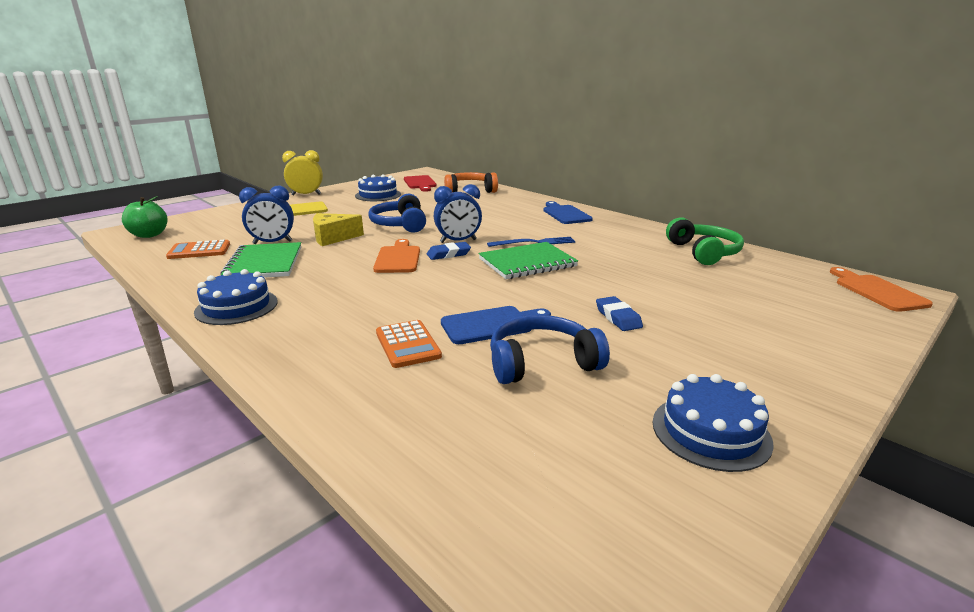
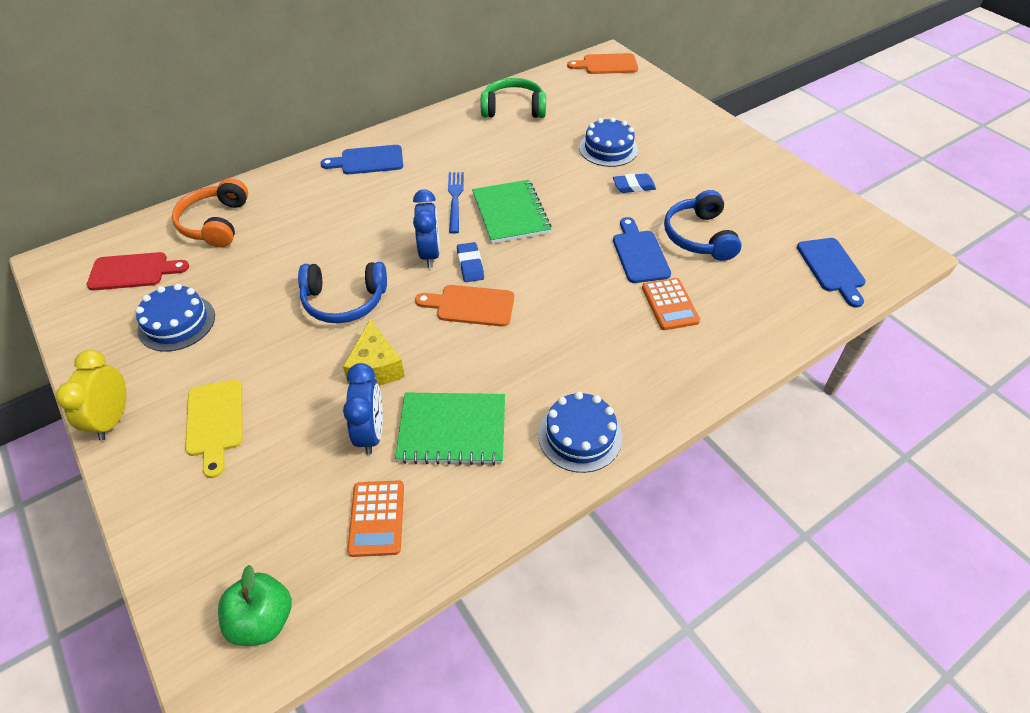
camera: 80 degrees left, 25 degrees up
orange calculator [376,320,442,368] -> orange calculator turned 90 degrees clockwise [642,278,700,330]
blue cake [652,374,774,472] -> blue cake moved to [579,117,638,167]
none -> blue cutting board [797,238,866,307]

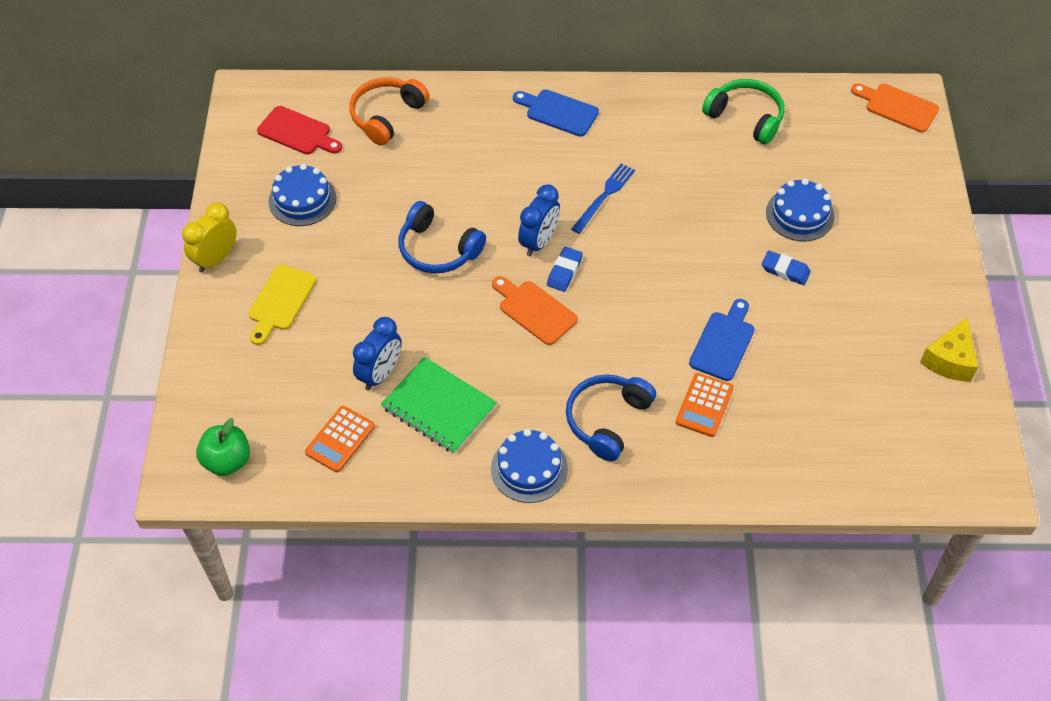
camera: 35 degrees right, 5 degrees up
yellow cheese [343,319,405,385] -> yellow cheese moved to [920,318,978,382]
green notebook [472,180,551,244] -> none
blue headphones [664,190,742,261] -> blue headphones moved to [566,374,656,461]
blue cutting board [797,238,866,307] -> none

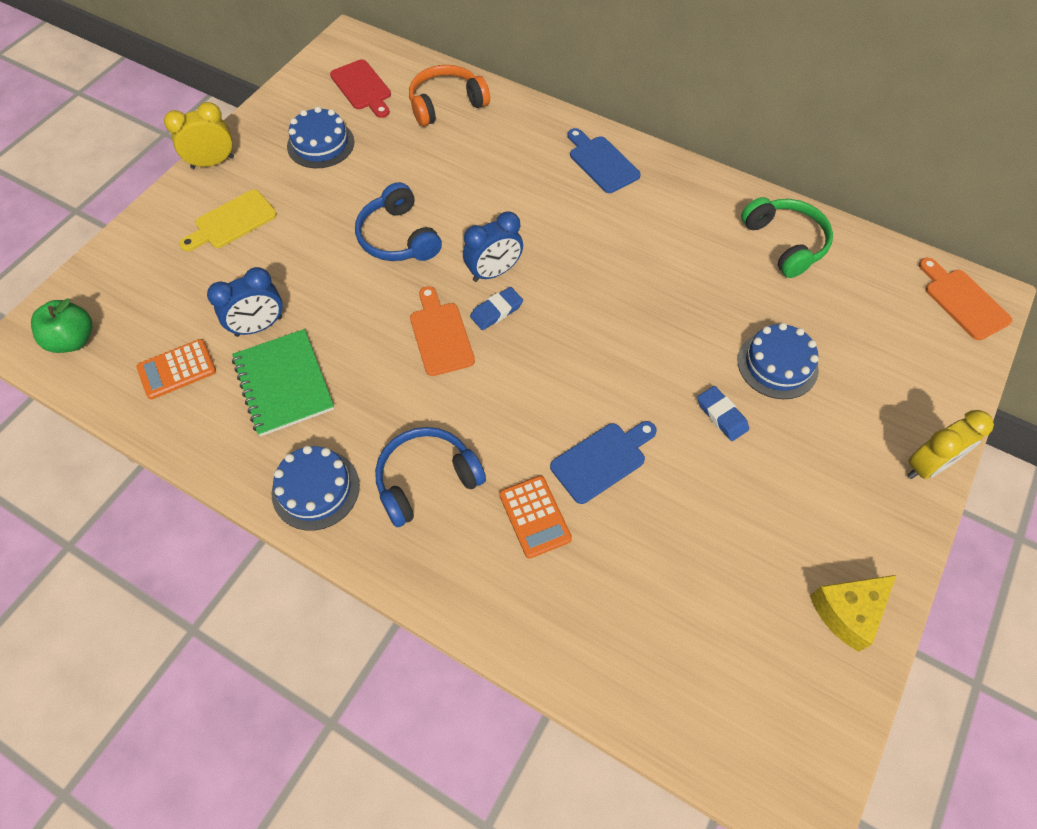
camera: 30 degrees right, 5 degrees up
blue fork [571,163,635,234] -> none
orange calculator [676,373,734,437] -> orange calculator turned 75 degrees counterclockwise [499,476,572,559]
none -> yellow clock [907,410,994,479]

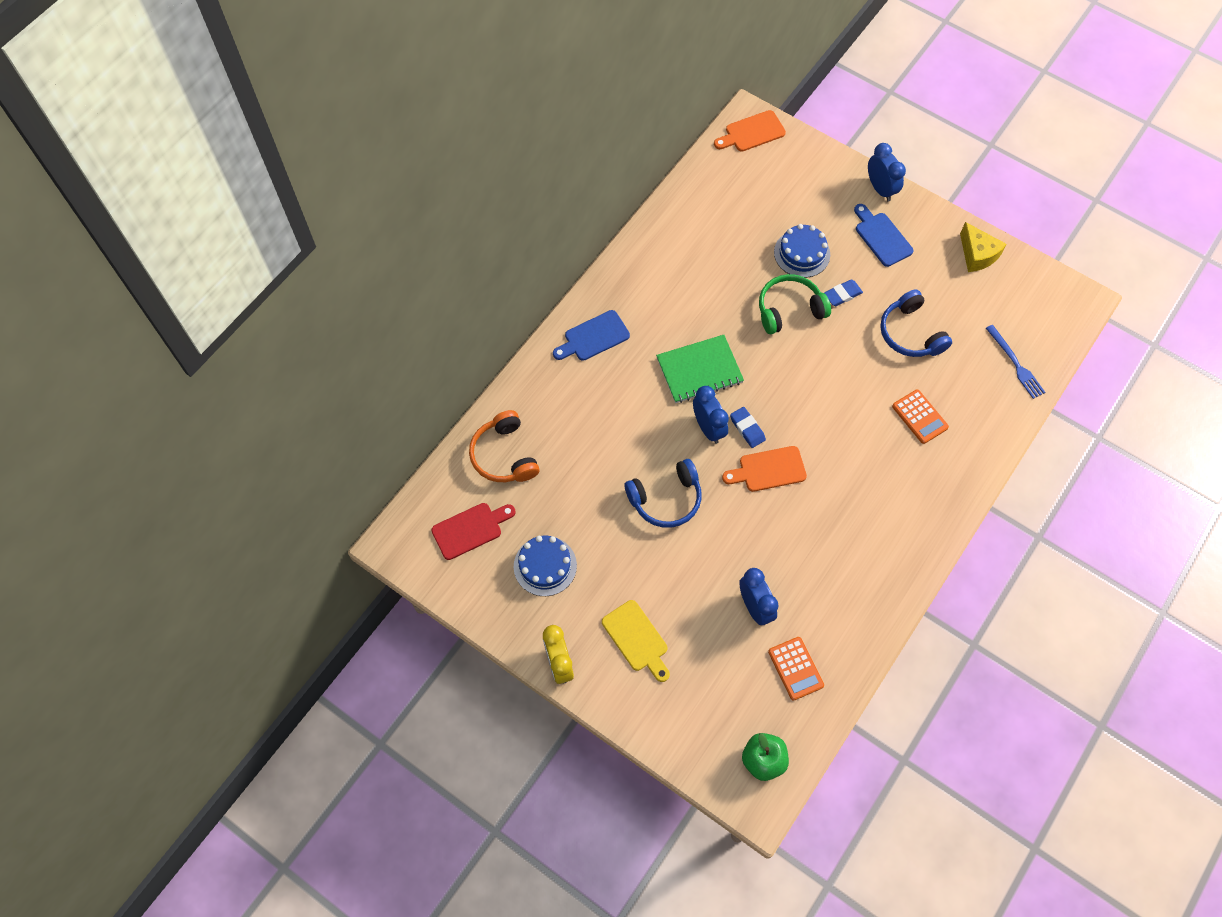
camera: 85 degrees left, 5 degrees up
green notebook [232,329,334,437] -> green notebook moved to [656,335,744,403]
blue cake [272,446,360,531] -> none
blue headphones [375,427,486,527] -> blue headphones moved to [880,289,952,357]
orange calculator [499,476,572,559] -> orange calculator turned 75 degrees clockwise [892,389,949,444]
blue cutting board [550,421,657,504] -> blue cutting board moved to [854,204,914,267]
green headphones [741,197,833,278] -> green headphones moved to [759,274,831,334]
yellow clock [907,410,994,479] -> blue clock [868,143,906,202]
none -> blue fork [986,325,1045,399]

